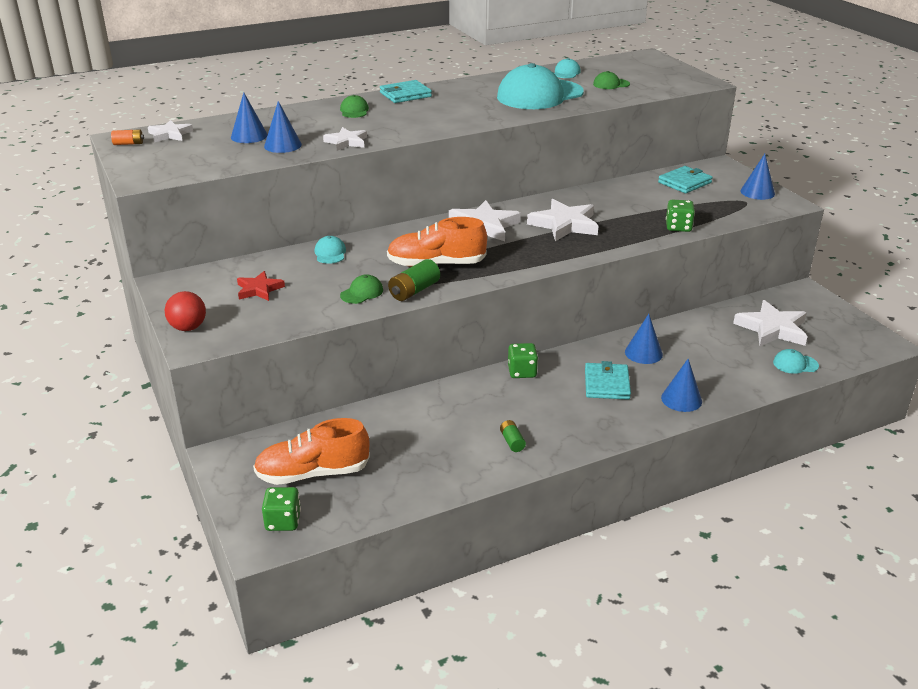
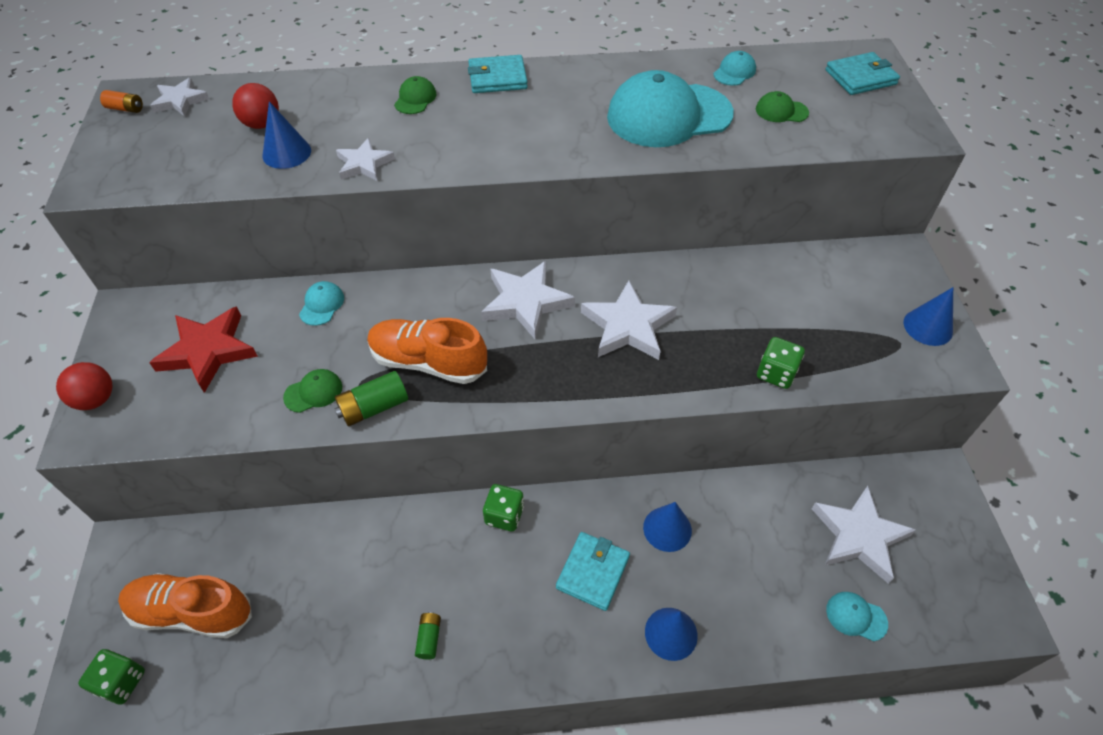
camera: 20 degrees right, 20 degrees up
blue cone [231,93,268,143] -> red ball [232,83,279,129]
red star [237,271,285,301] -> red star [149,307,258,393], size x1.67
turquoise wallet [658,166,713,193] -> turquoise wallet moved to [826,52,900,95]

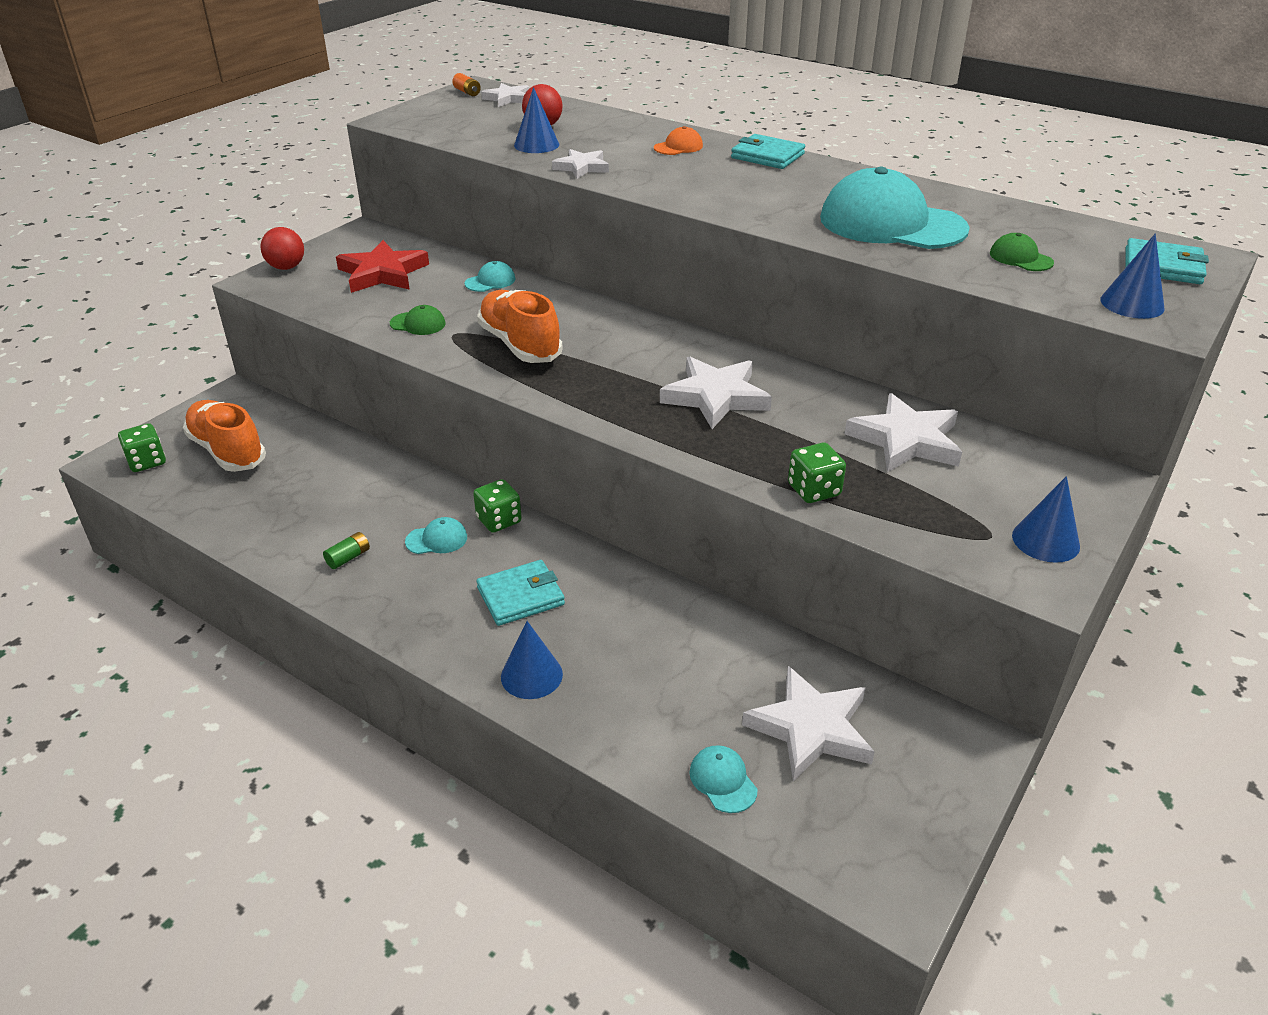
camera: 40 degrees right, 15 degrees down
green battery [335,371,408,426] -> none
green cap [394,76,436,114] -> orange cap [654,126,703,155]
white star [481,261,575,339] -> white star moved to [845,393,962,472]
blue cone [643,502,692,552] -> blue cone moved to [1100,233,1165,319]
turquoise cap [713,51,756,86] -> turquoise cap moved to [405,517,467,554]

